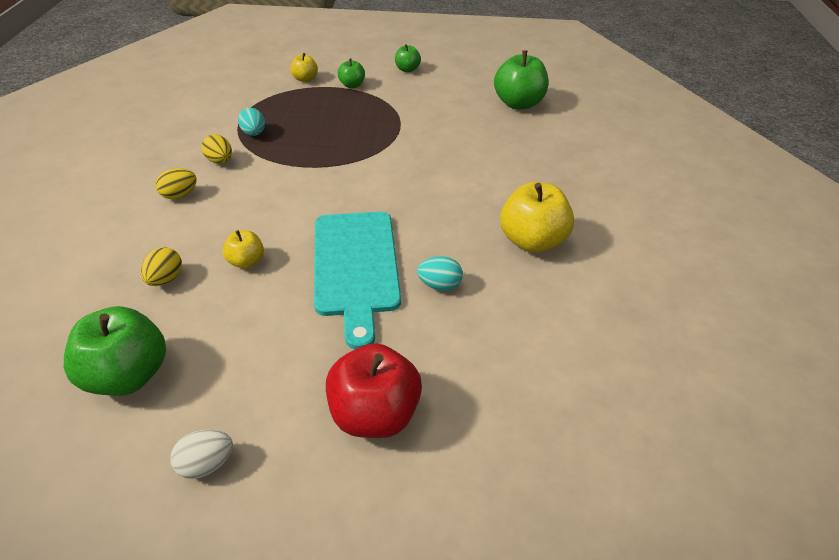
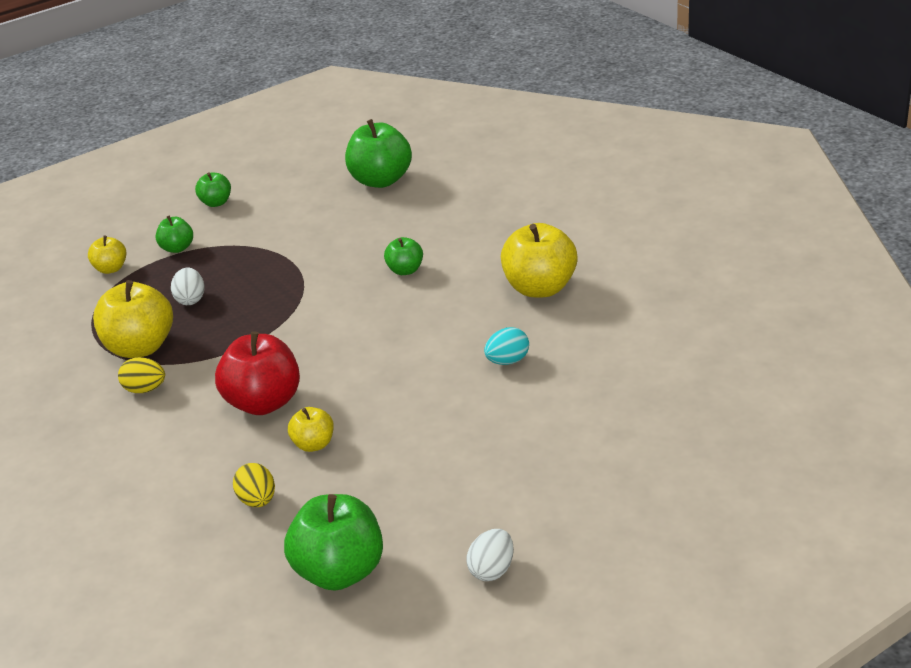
camera: 35 degrees left, 10 degrees down
yellow egg [156,168,197,199] -> none
turquoise egg [238,108,265,136] -> yellow apple [93,280,173,358]
turquoise cutting board [314,212,401,350] -> none
red apple [326,343,422,438] -> red apple moved to [215,331,300,415]
none -> white egg [171,268,204,305]
none -> green apple [384,237,423,275]

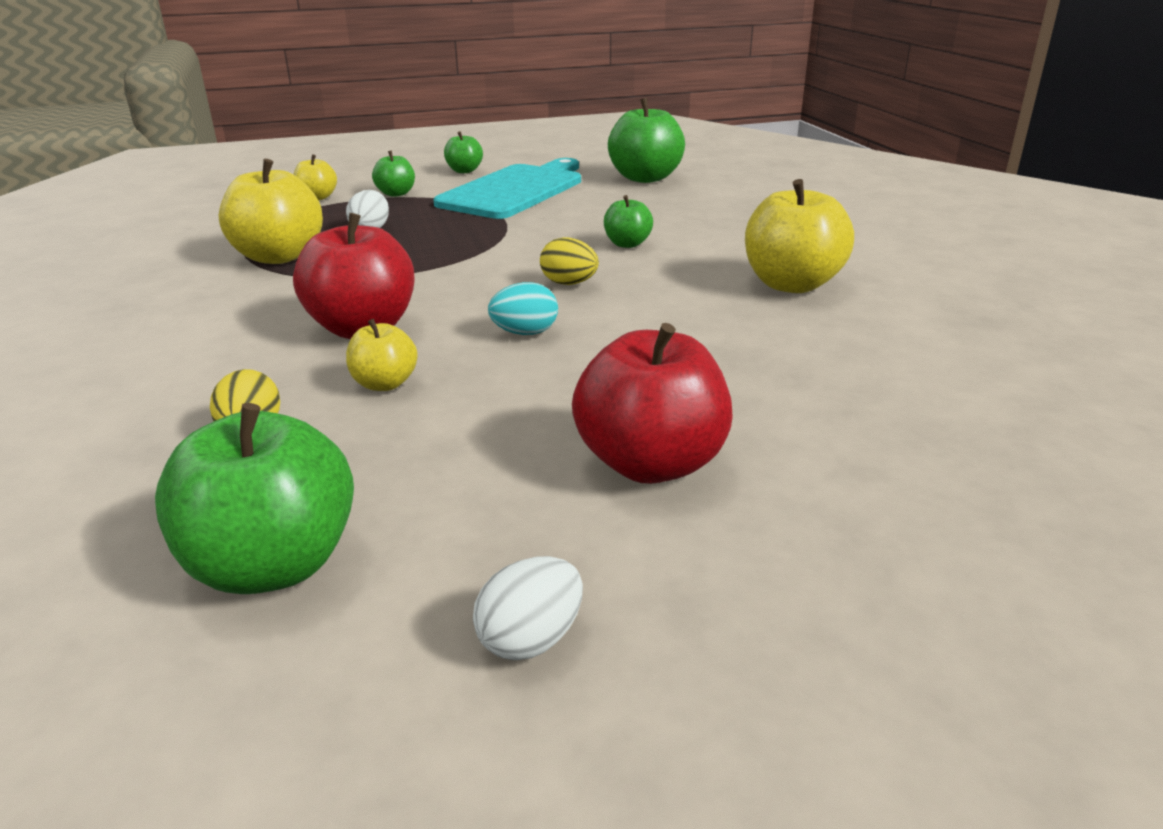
camera: 15 degrees right, 5 degrees down
yellow egg [118,357,165,393] -> yellow egg moved to [540,237,599,285]
turquoise egg [484,327,529,365] -> turquoise egg moved to [488,282,558,335]
none -> turquoise cutting board [433,158,581,219]
none -> red apple [572,323,733,484]

